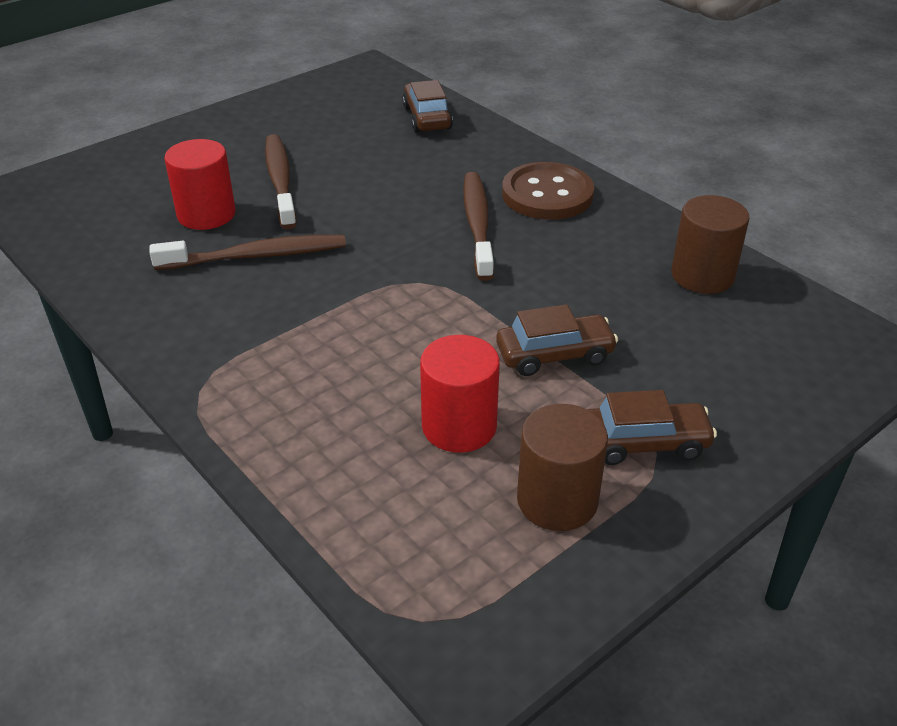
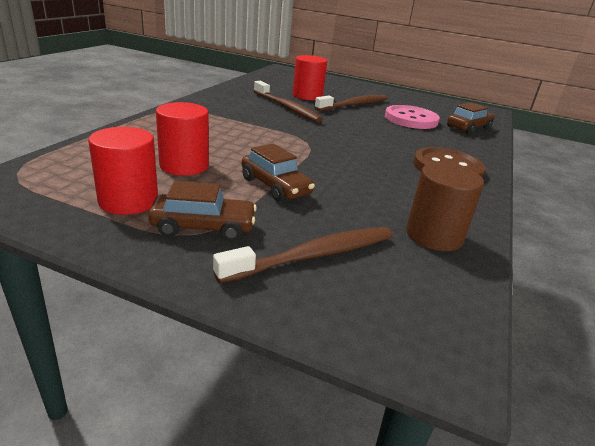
camera: 60 degrees right, 10 degrees down
brown toothbrush [463,172,494,281] -> brown toothbrush moved to [213,227,392,283]
brown cylinder [517,404,608,531] -> red cylinder [88,127,158,215]
brown car [587,390,717,465] -> brown car turned 60 degrees counterclockwise [148,181,257,241]
none -> pink button [385,105,440,129]

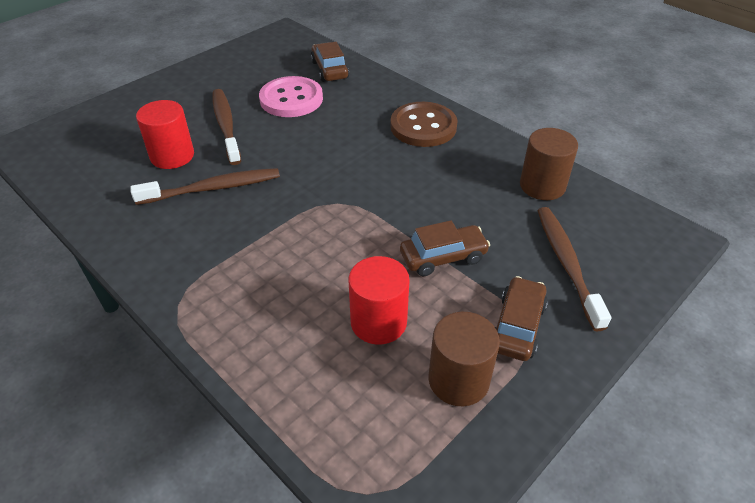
camera: 65 degrees left, 15 degrees up
red cylinder [88,127,158,215] -> brown cylinder [429,312,500,406]

